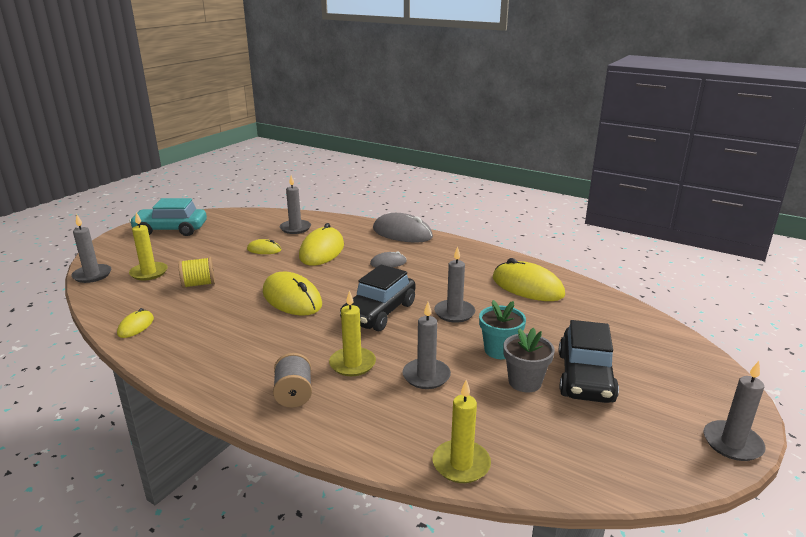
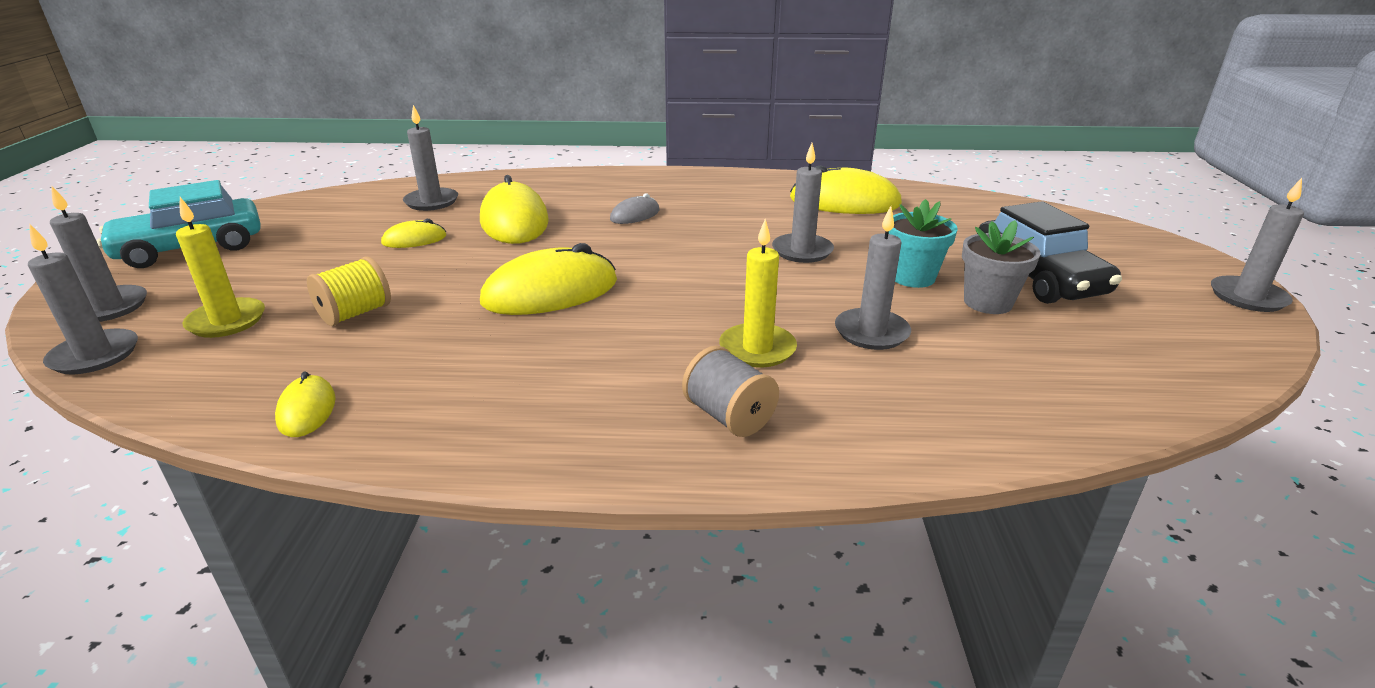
camera: 30 degrees left, 5 degrees up
yellow mouse [263,272,322,316] -> yellow mouse turned 45 degrees counterclockwise [480,243,617,315]
black car [340,265,416,331] -> none
grey mouse [373,213,433,243] -> none
yellow candle [433,380,491,483] -> none
none -> grey candle [50,185,147,322]

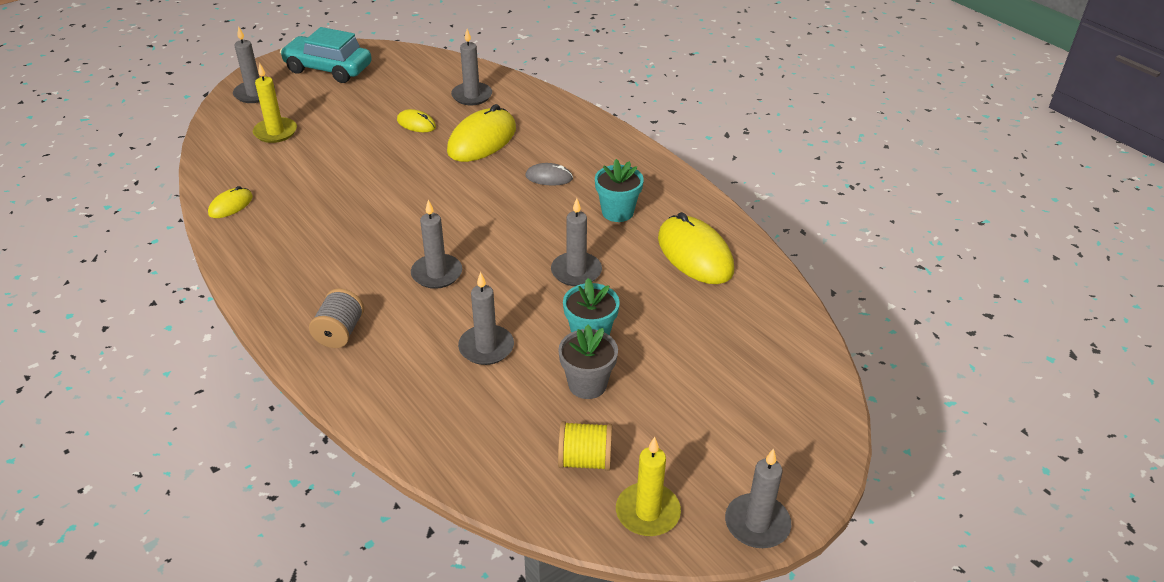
camera: 50 degrees right, 10 degrees up
grey candle [28,224,138,375] -> grey candle moved to [411,200,462,289]
yellow spool [307,256,391,326] -> yellow spool moved to [558,421,612,471]
yellow mouse [480,243,617,315] -> none
yellow candle [719,219,797,368] -> yellow candle moved to [616,437,681,536]
black car [977,201,1122,304] -> none
none -> turquoise flower pot [595,159,644,222]

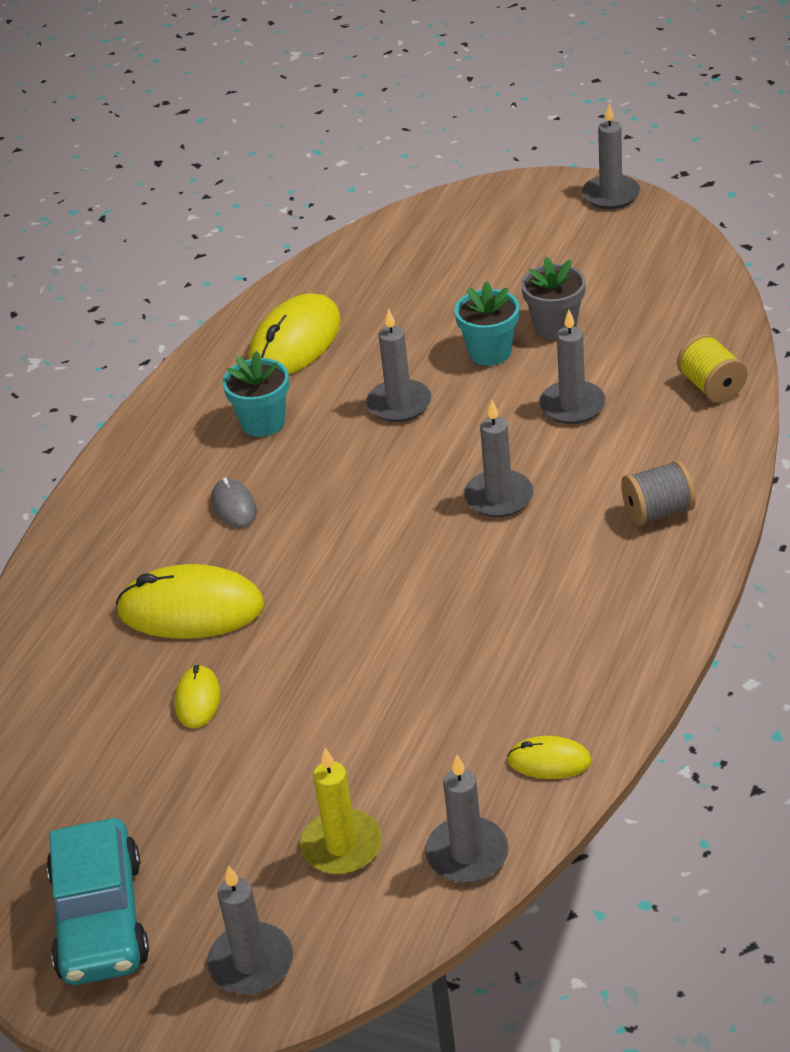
camera: 115 degrees left, 0 degrees up
grey candle [451,29,492,105] -> grey candle moved to [425,755,509,883]
yellow spool [558,421,612,471] -> yellow spool moved to [677,334,748,403]
yellow candle [616,437,681,536] -> none

